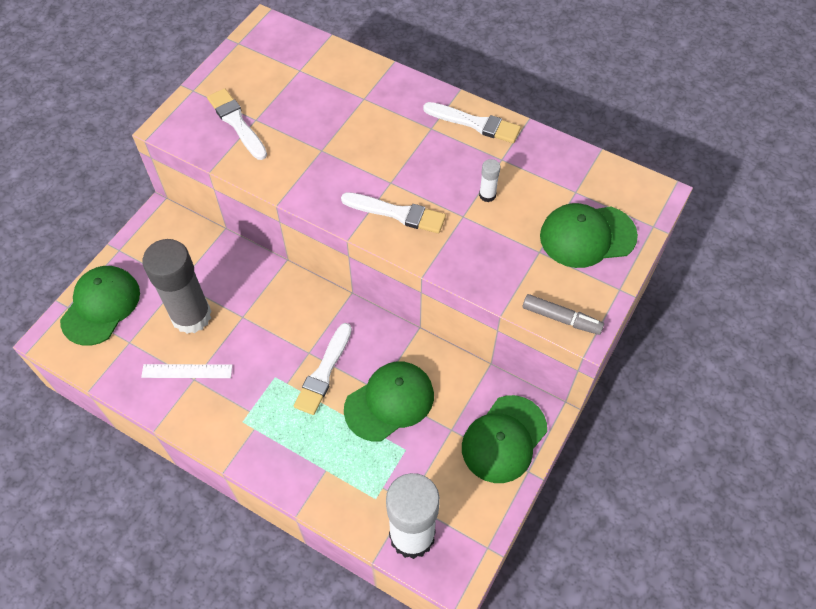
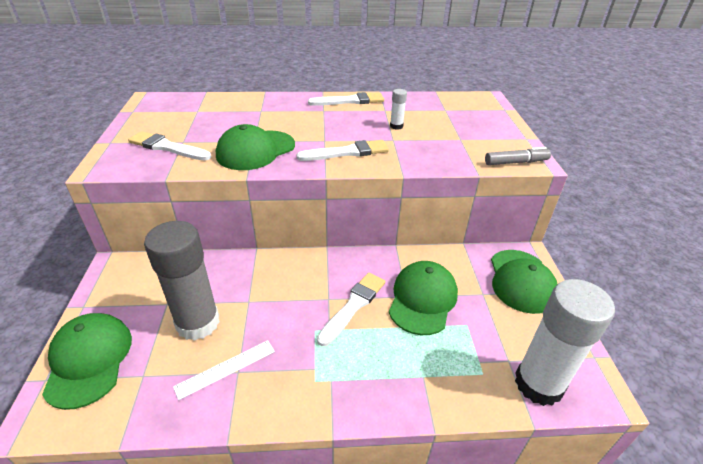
camera: 35 degrees left, 20 degrees down
white brush [294,323,352,415] -> white brush turned 135 degrees counterclockwise [317,273,385,346]
green cap [540,203,638,268] -> green cap moved to [216,124,295,170]

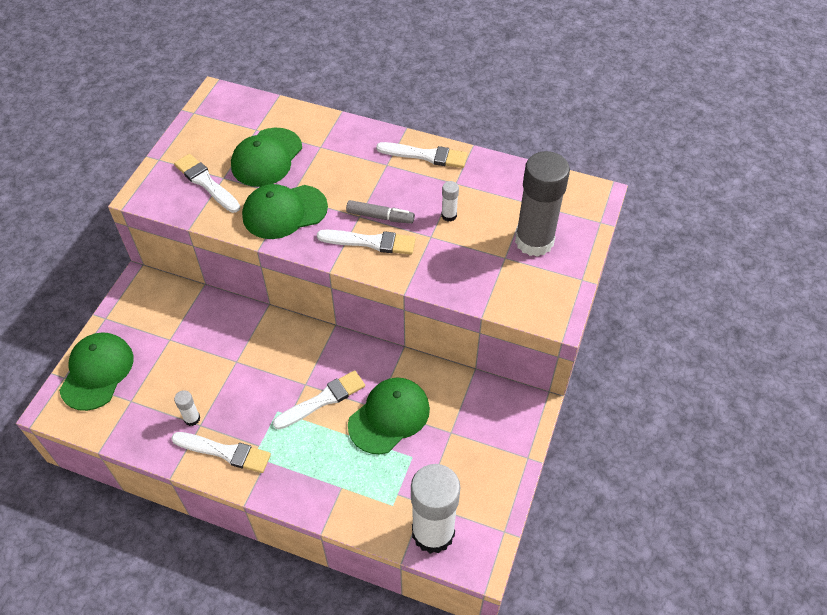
camera: 25 degrees right, 15 degrees up
grey glue stick [144,221,220,341] -> grey glue stick moved to [515,151,570,257]
white ruler [173,340,275,400] -> white glue stick [174,390,200,426]
grey marker [485,147,551,165] -> grey marker moved to [346,200,415,224]
green cap [491,250,557,314] -> green cap moved to [231,128,302,187]
none -> white brush [171,432,271,473]

